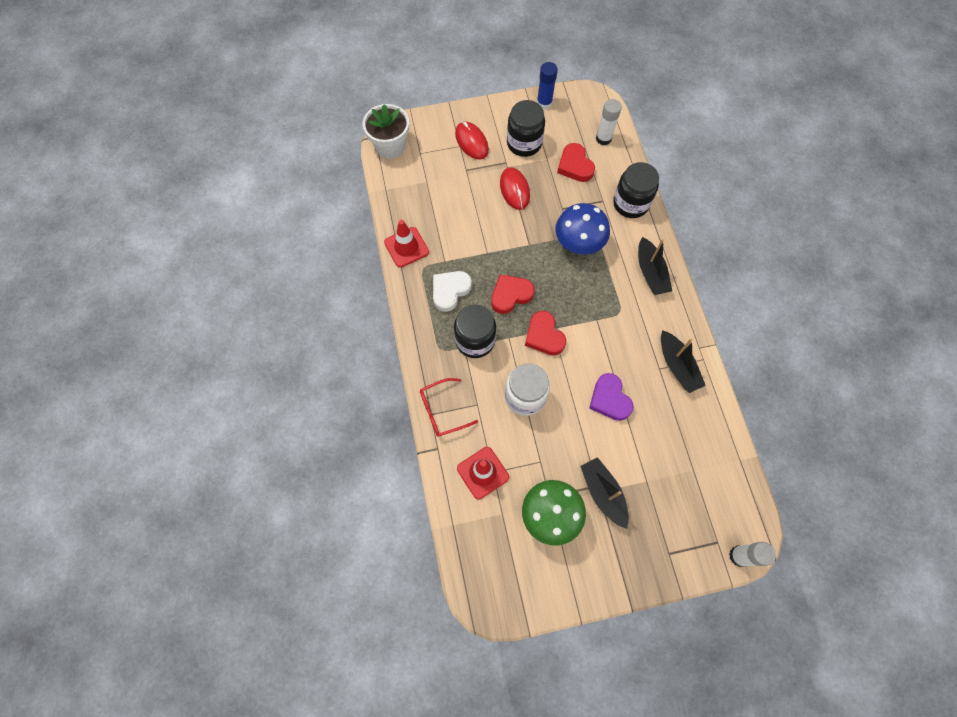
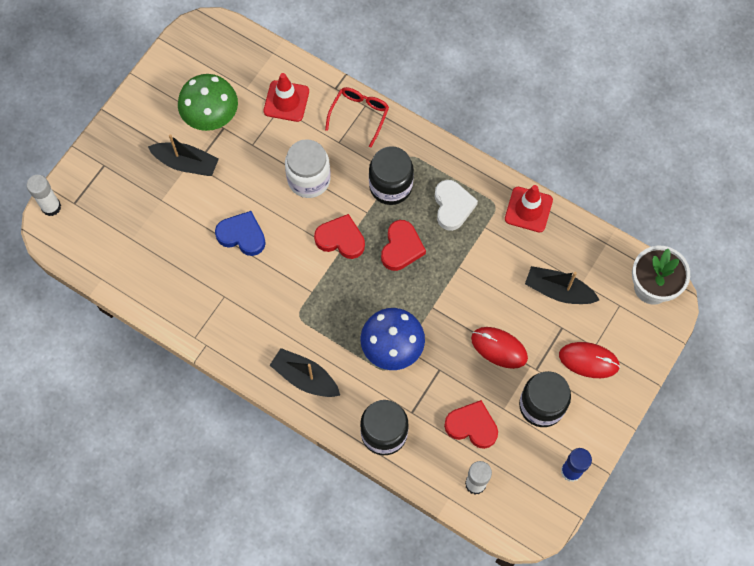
camera: 135 degrees right, 0 degrees up
purple heart [589,373,634,421] -> blue heart [215,211,266,256]
black boat [661,330,706,393] -> black boat moved to [525,266,599,304]

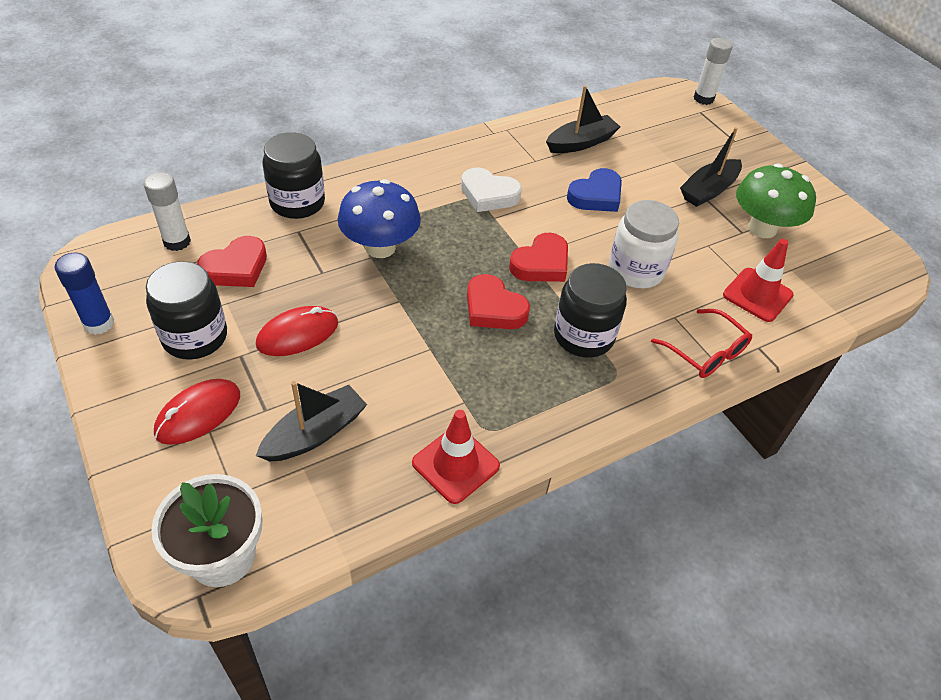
camera: 115 degrees right, 20 degrees down
black boat [270,348,340,397] -> black boat moved to [546,85,620,153]
white heart [434,180,478,231] -> white heart moved to [461,167,522,212]

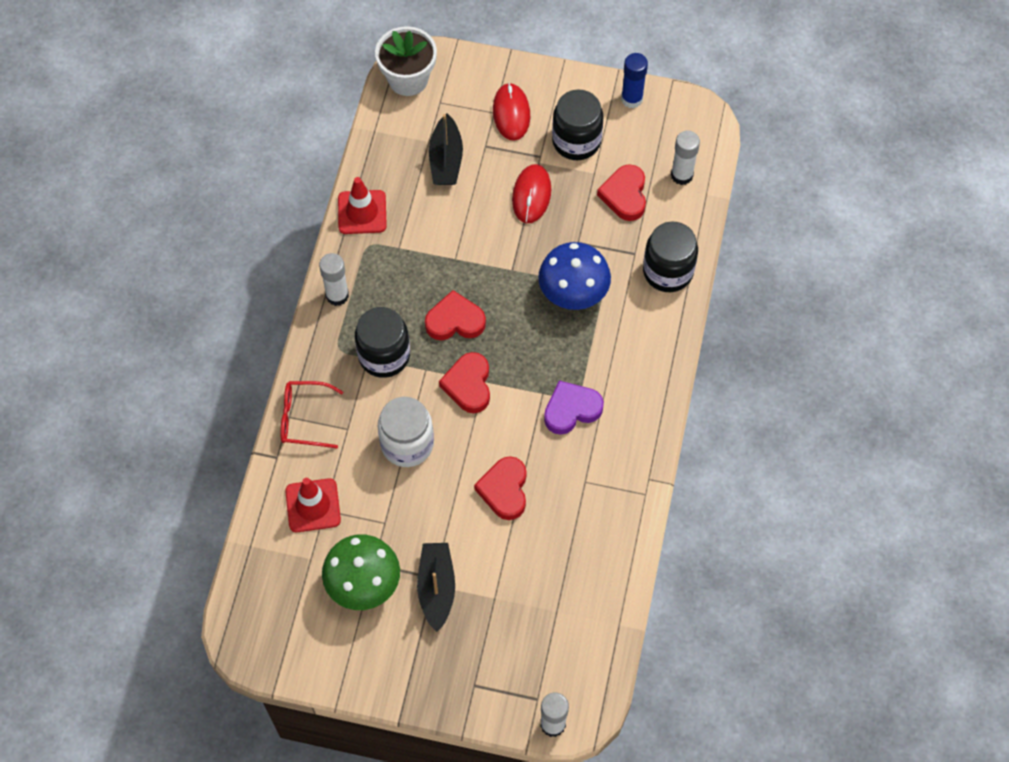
camera: 135 degrees right, 15 degrees up
white heart [461,167,522,212] -> purple heart [544,381,604,435]
black boat [546,85,620,153] -> none
blue heart [567,168,622,212] -> red heart [474,456,527,520]
none -> white glue stick [319,253,349,306]

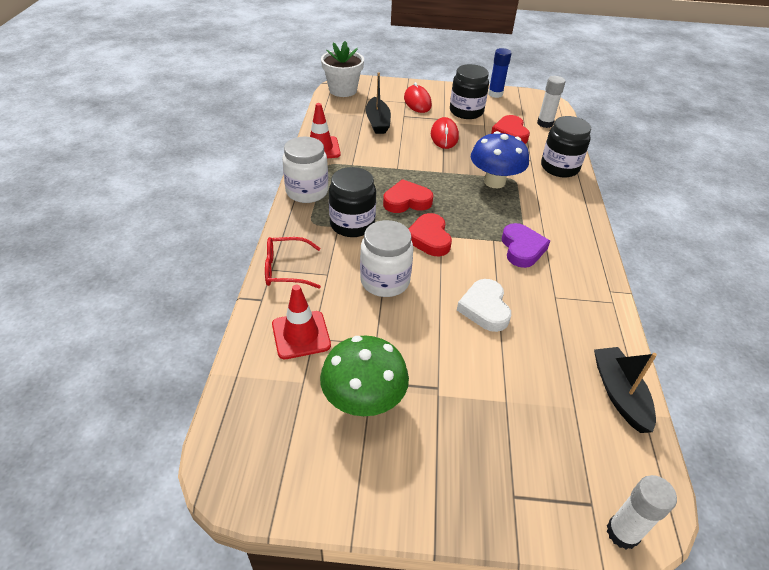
camera: 10 degrees left, 20 degrees down
white glue stick [319,253,349,306] -> white jar [282,137,328,203]
black boat [417,543,455,632] -> black boat moved to [594,347,657,433]
red heart [474,456,527,520] -> white heart [457,279,511,332]
purple heart [544,381,604,435] -> purple heart turned 120 degrees clockwise [502,223,550,268]

